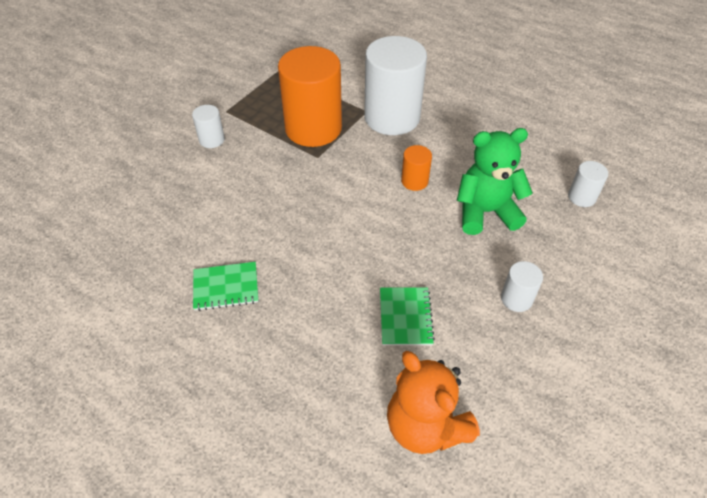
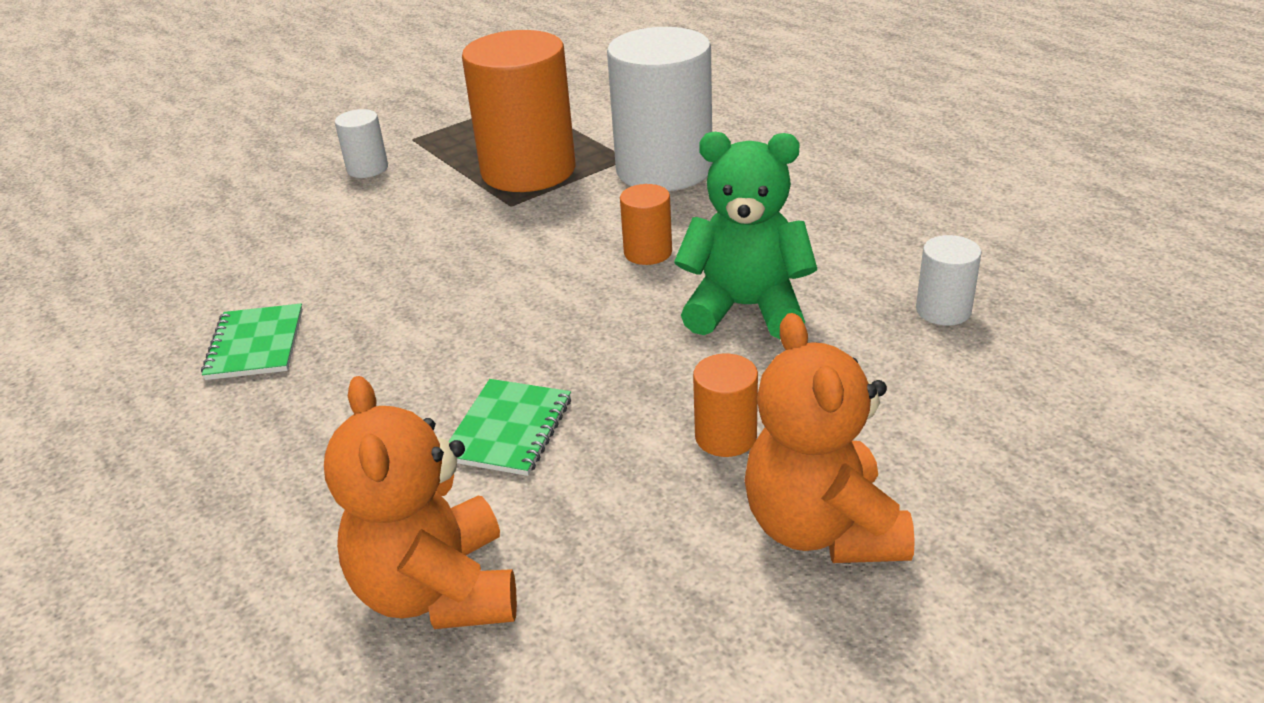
camera: 20 degrees right, 15 degrees down
green notebook [193,262,258,311] -> green notebook turned 75 degrees clockwise [201,303,303,380]
white cylinder [501,261,543,312] -> orange cylinder [693,354,758,457]
none -> orange teddy bear [744,313,915,563]

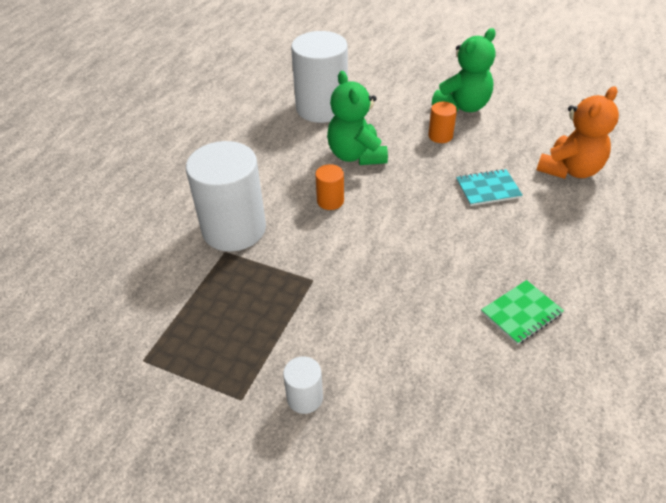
camera: 120 degrees left, 10 degrees up
green notebook [449,379,571,476] -> turquoise notebook [456,169,523,206]
orange cylinder [462,30,576,192] -> none
orange teddy bear [744,313,915,563] -> green teddy bear [432,28,496,112]
white cylinder [916,235,982,325] -> white cylinder [291,31,348,123], size x2.26

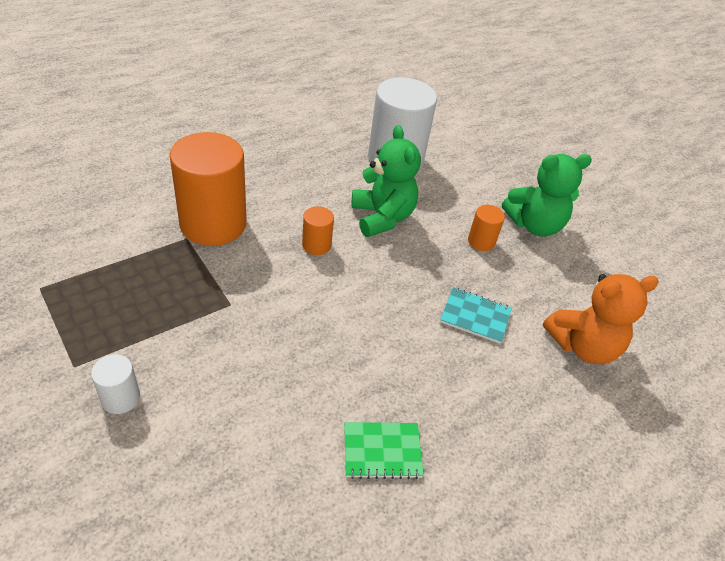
camera: 25 degrees right, 0 degrees up
white cylinder [186,141,266,251] -> orange cylinder [170,132,247,246]
green teddy bear [327,71,388,165] -> green teddy bear turned 150 degrees clockwise [351,125,421,237]

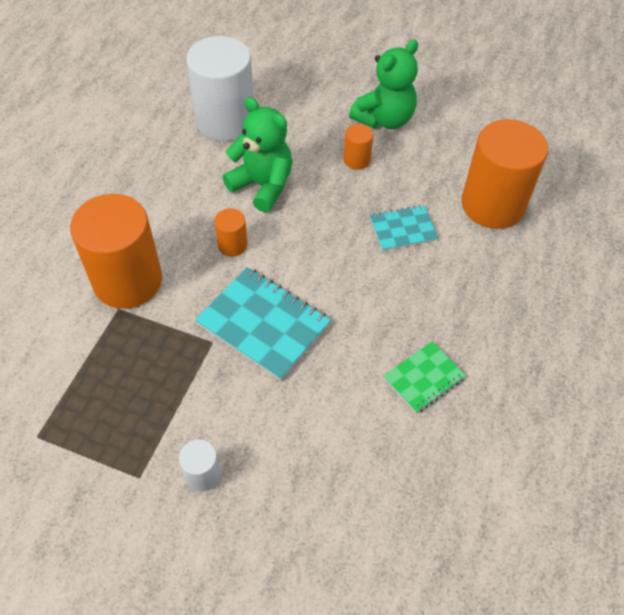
camera: 30 degrees left, 10 degrees up
orange teddy bear [543,274,659,364] -> orange cylinder [461,119,548,229]
none -> turquoise notebook [195,267,331,381]

